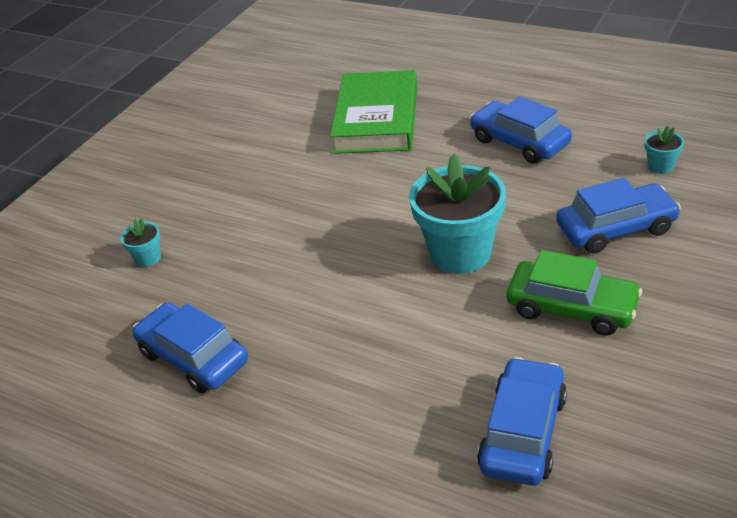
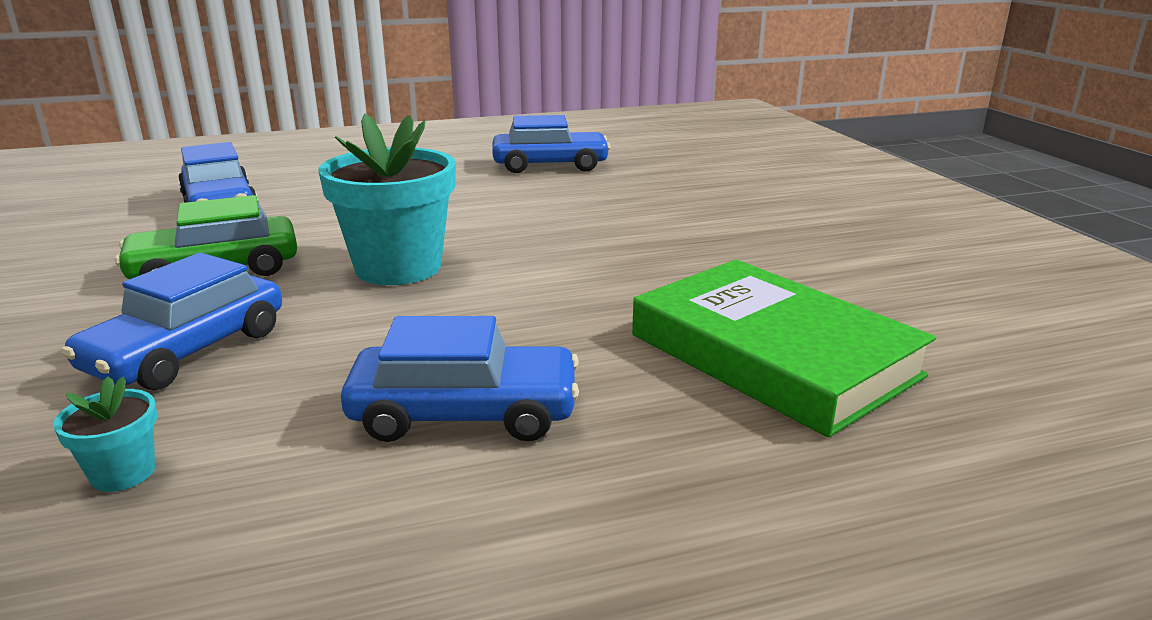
camera: 130 degrees right, 15 degrees down
turquoise flower pot [121,218,161,267] -> none

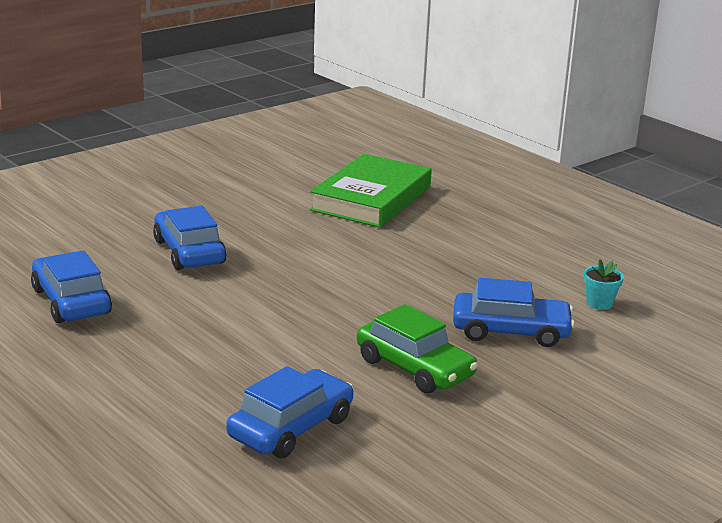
camera: 115 degrees left, 0 degrees up
turquoise flower pot [318,113,456,285] -> none
blue car [341,316,579,442] -> blue car moved to [153,206,226,270]

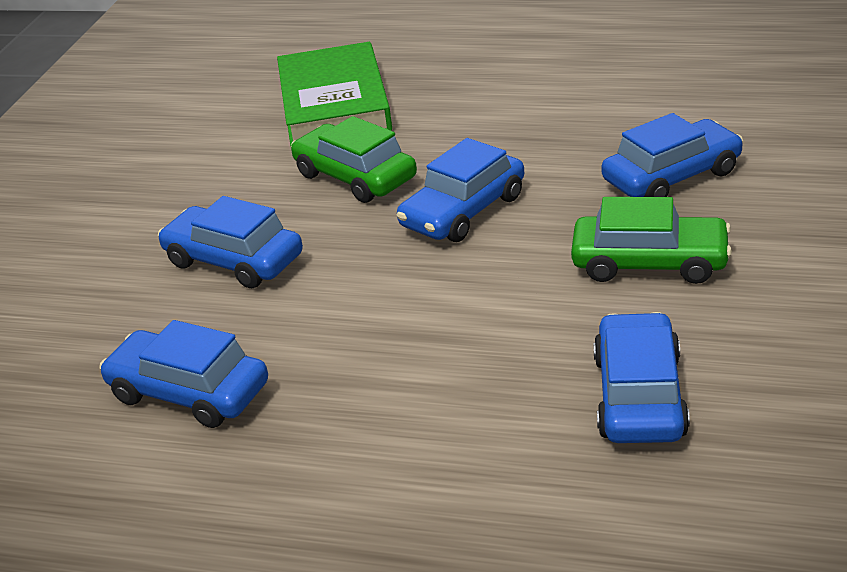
camera: 30 degrees left, 10 degrees up
turquoise flower pot [584,259,624,310] -> none
none -> green car [291,116,417,203]
none -> blue car [397,138,524,242]

